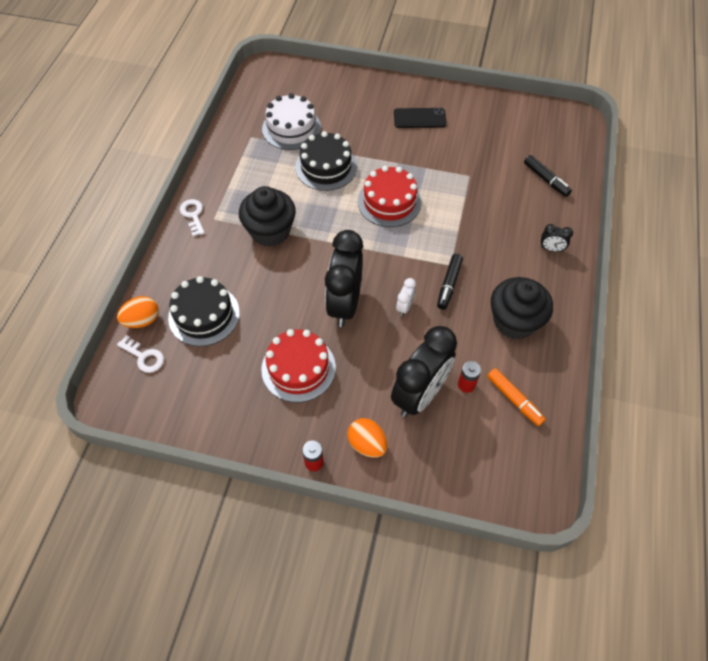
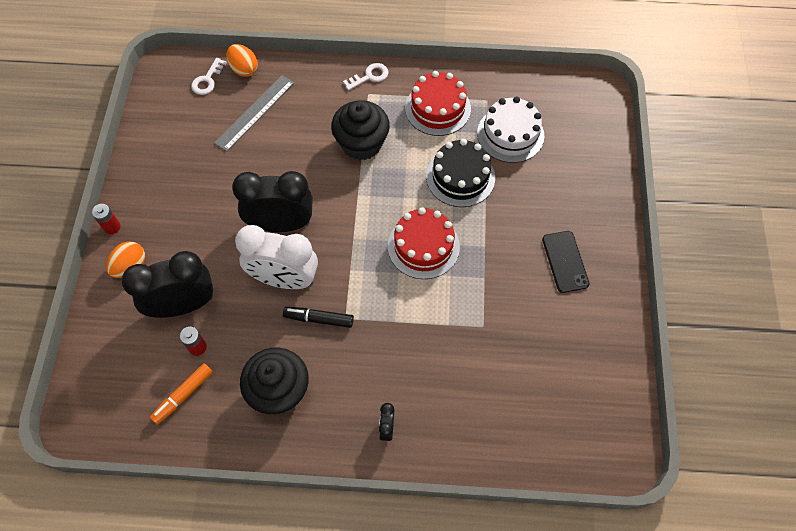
camera: 80 degrees right, 5 degrees up
black cake [168,276,240,346] -> grey ruler [214,75,294,152]
red cake [261,329,336,402] -> red cake moved to [405,71,471,136]
black clock [391,326,457,417] -> black clock turned 135 degrees clockwise [122,251,213,318]
white clock [396,278,416,316] -> white clock [235,225,318,289], size x2.39
black marker [524,155,572,197] -> none

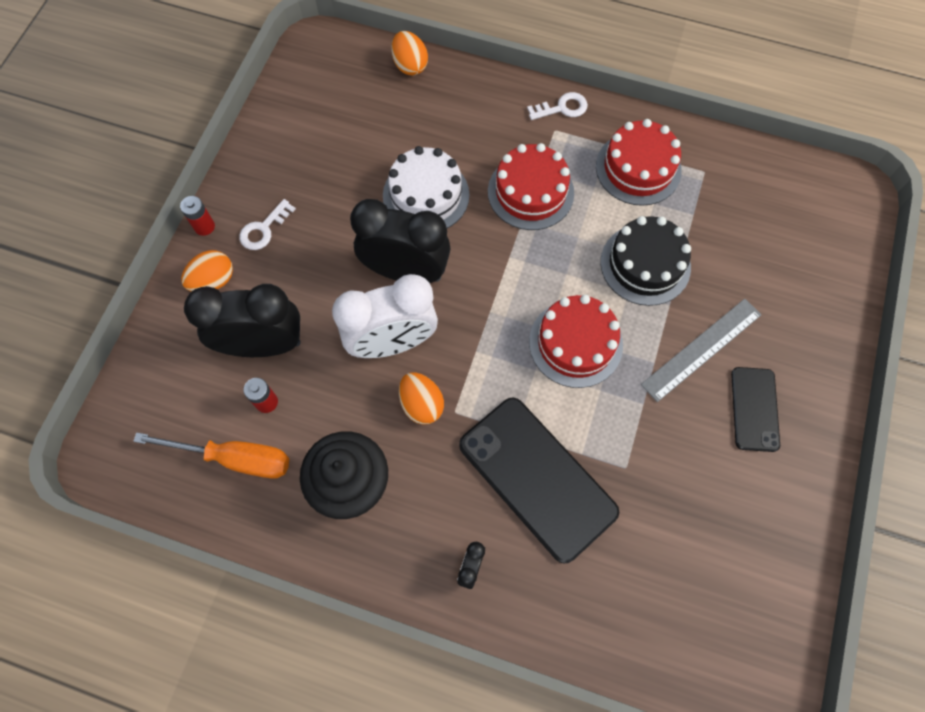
camera: 15 degrees right, 5 degrees up
orange marker [150,363,213,425] -> orange screwdriver [133,432,289,479]
white key [191,58,227,95] -> white key moved to [239,199,296,250]
grey ruler [214,75,294,152] -> grey ruler moved to [641,299,762,402]
white clock [235,225,318,289] -> white clock turned 45 degrees counterclockwise [332,274,438,358]
black marker [283,307,354,328] -> orange egg [399,372,444,425]
black cupcake [331,100,390,160] -> red cake [488,143,574,230]
white cake [477,96,544,163] -> white cake moved to [383,146,469,228]
none -> black phone [459,398,619,564]

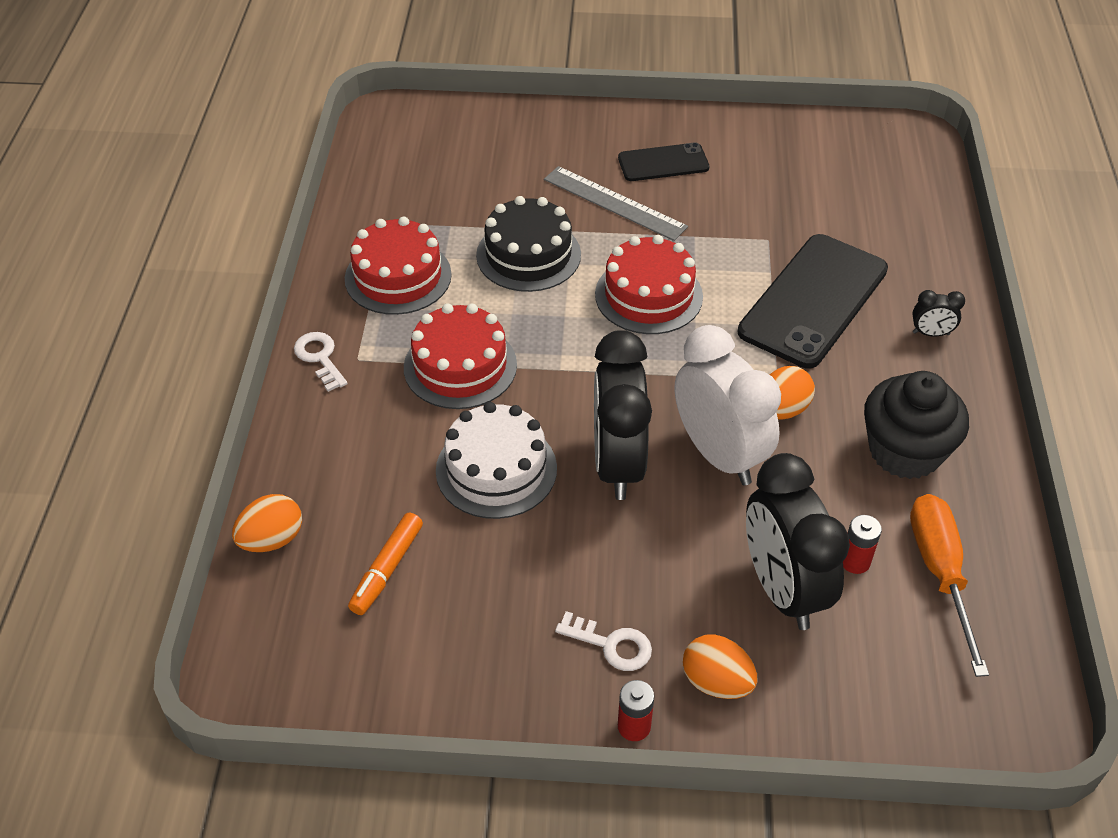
camera: 105 degrees left, 20 degrees down
none -> orange marker [348,513,423,615]

